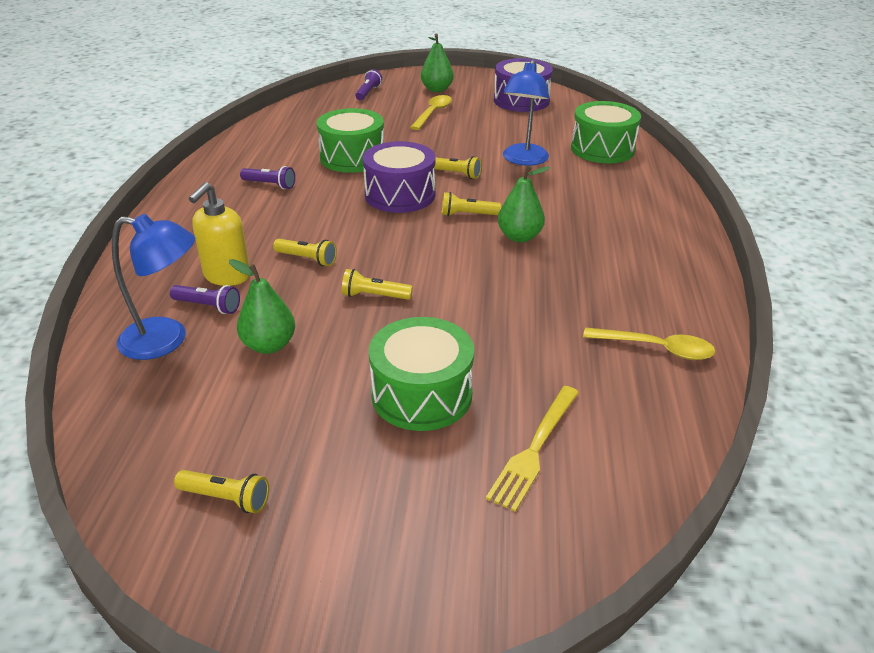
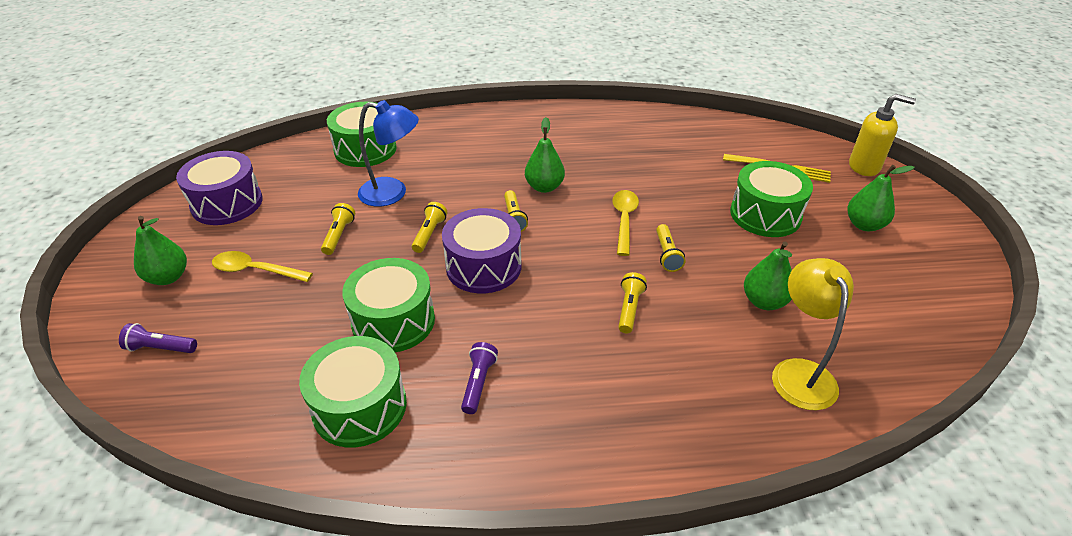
camera: 100 degrees left, 5 degrees up
blue lamp [112,214,195,360] -> yellow lamp [772,258,854,410]
purple flashlight [170,285,240,314] -> none
yellow flashlight [174,470,269,513] -> yellow flashlight moved to [321,203,355,255]
yellow soap dispenser [189,182,250,286] -> yellow soap dispenser moved to [849,94,916,176]
yellow spoon [583,327,716,360] -> yellow spoon moved to [612,190,639,256]
none -> green drum [299,336,407,448]
none -> green pear [847,165,915,231]

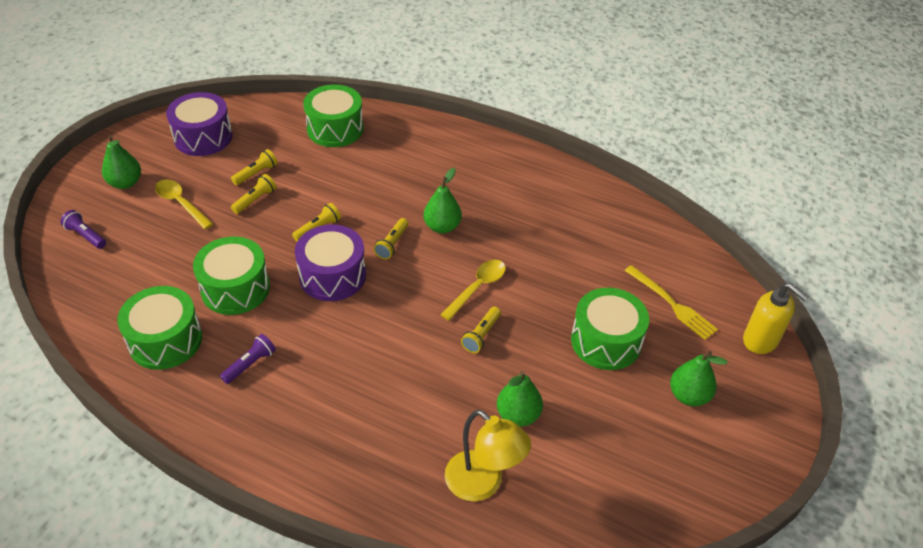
camera: 30 degrees right, 5 degrees up
blue lamp [358,100,419,207] -> none
yellow flashlight [618,272,647,333] -> yellow flashlight moved to [231,149,278,185]
yellow lamp [772,258,854,410] -> yellow lamp turned 105 degrees clockwise [445,410,531,501]

